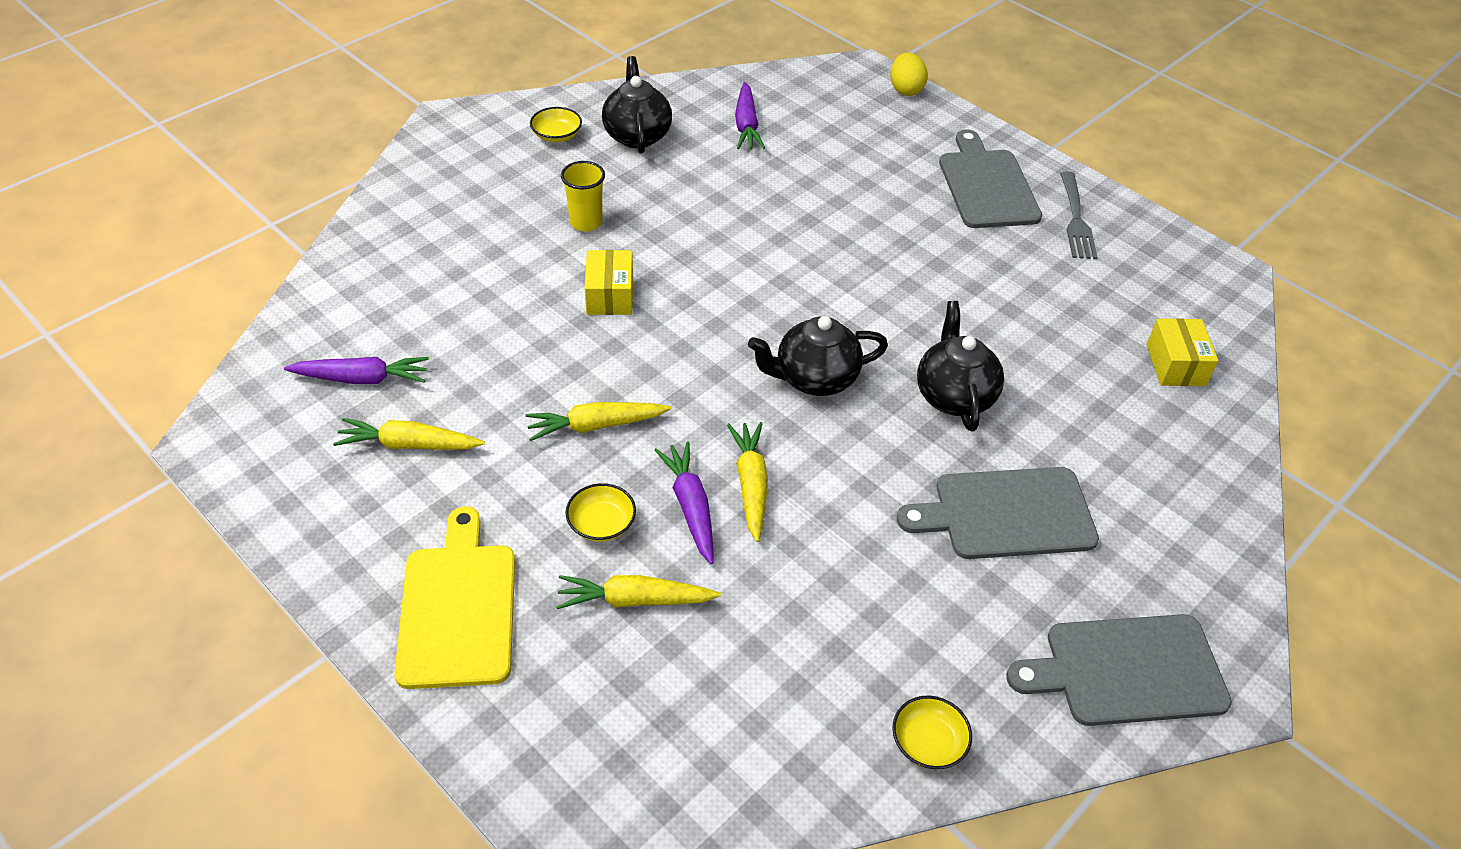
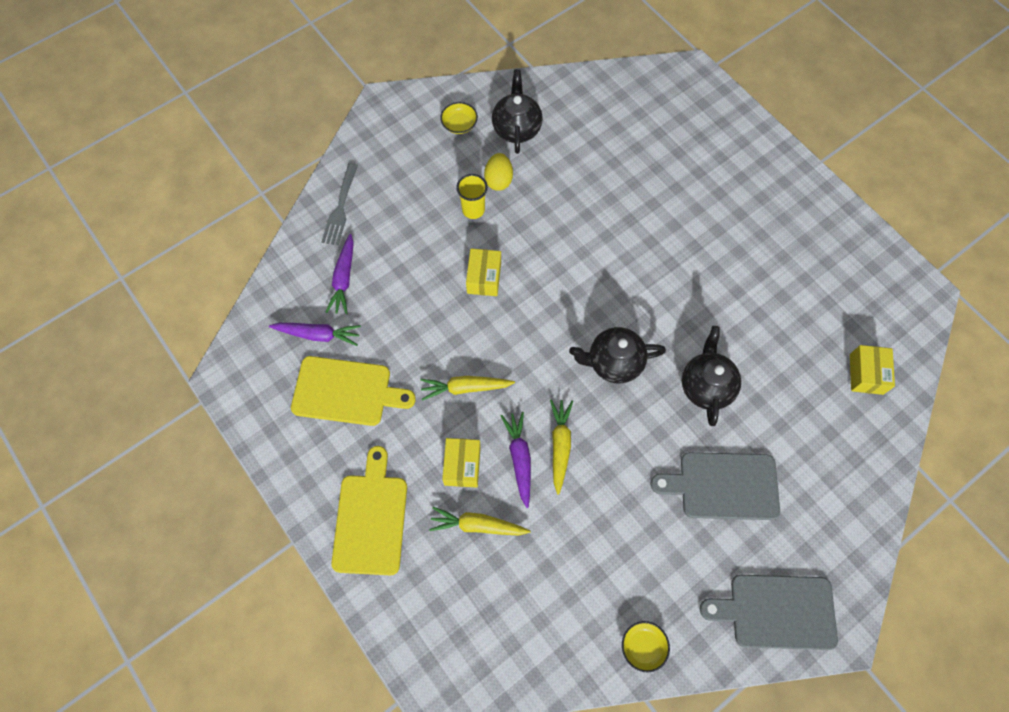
camera: 10 degrees right, 20 degrees up
yellow carrot [333,418,485,450] -> yellow cutting board [291,356,416,426]
yellow bowl [565,483,636,542] -> yellow box [442,438,481,488]
purple carrot [735,82,765,149] -> purple carrot moved to [326,234,354,314]
yellow egg [890,52,928,96] -> yellow egg moved to [484,153,513,191]
grey cutting board [939,130,1042,228] -> none
grey fork [1060,171,1098,259] -> grey fork moved to [321,163,358,246]

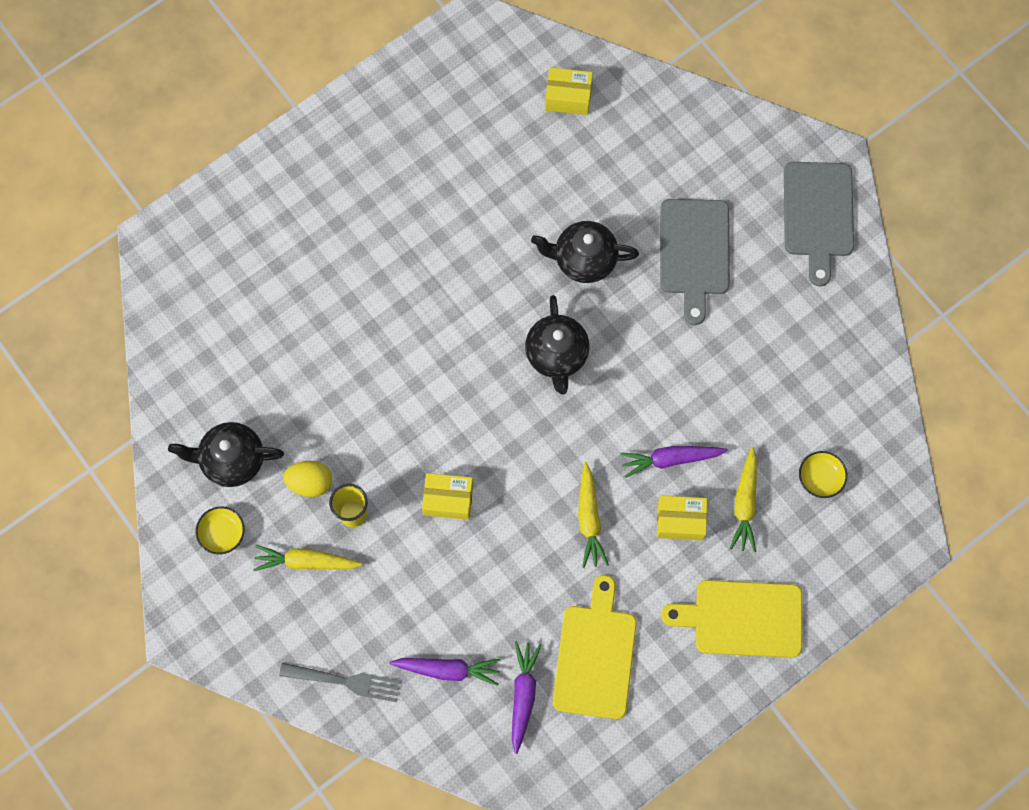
camera: 90 degrees left, 5 degrees up
yellow carrot [550,399,573,495] -> yellow carrot moved to [253,545,363,571]
yellow bowl [622,621,670,672] -> yellow bowl moved to [799,451,847,498]

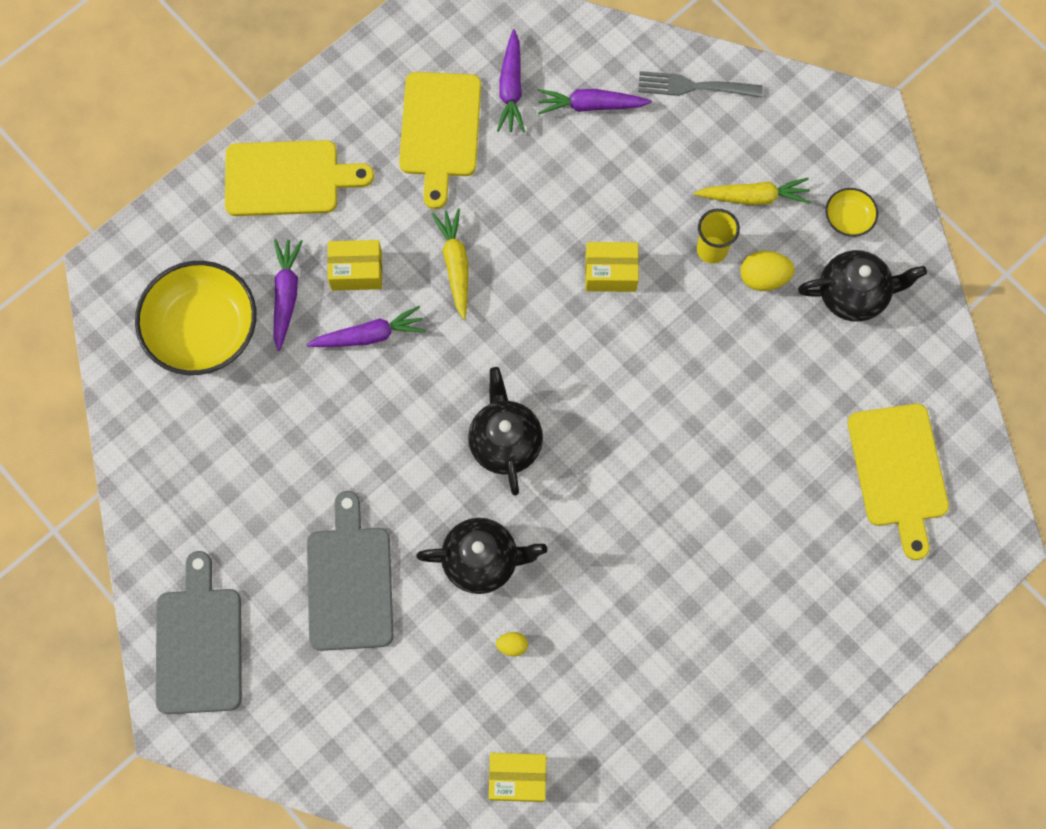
camera: 175 degrees right, 0 degrees up
yellow carrot [730,447,757,552] -> purple carrot [274,239,303,351]
yellow bowl [799,451,847,498] -> yellow bowl [135,261,257,375], size x2.23
none -> yellow egg [496,632,528,656]
none -> yellow cutting board [848,404,949,560]

